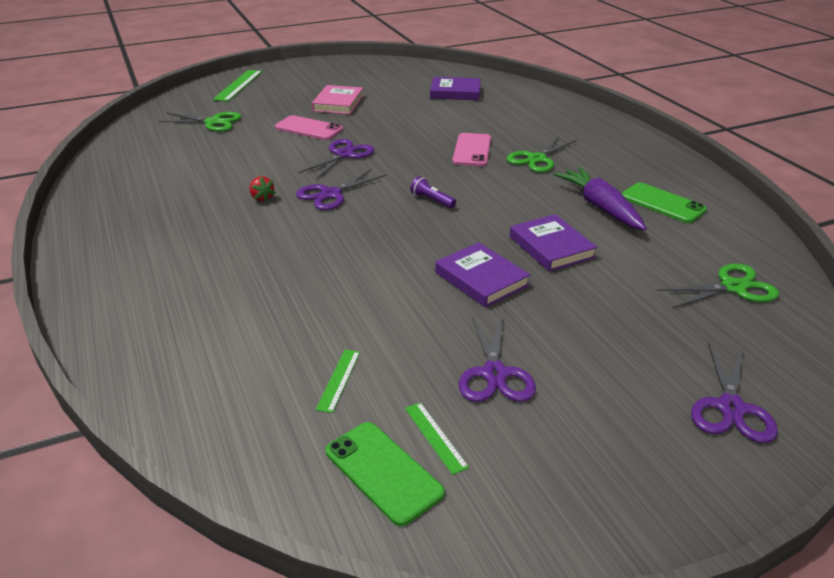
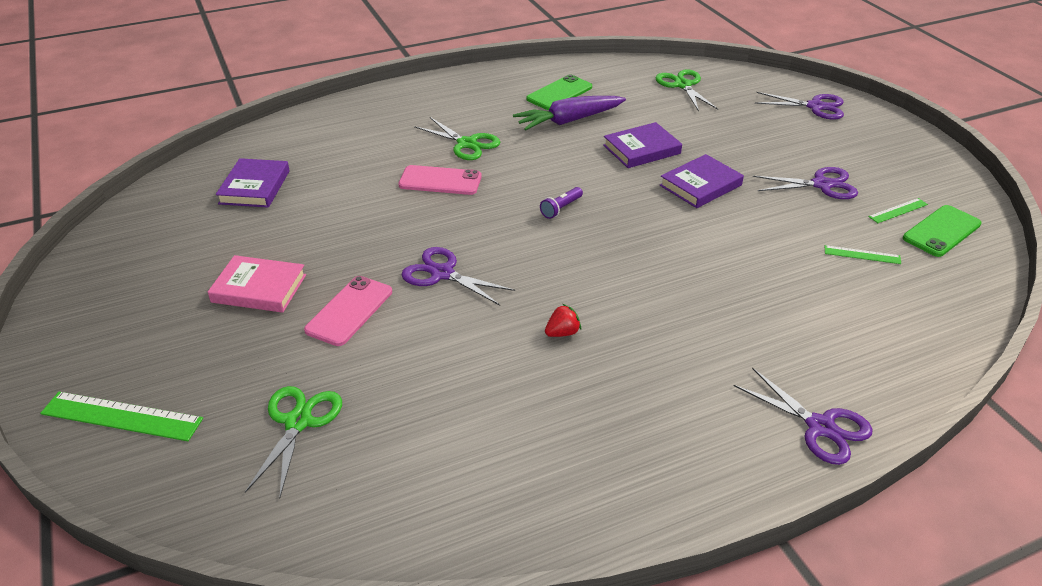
camera: 90 degrees left, 5 degrees up
purple scissors [296,169,387,210] -> purple scissors moved to [734,368,872,465]

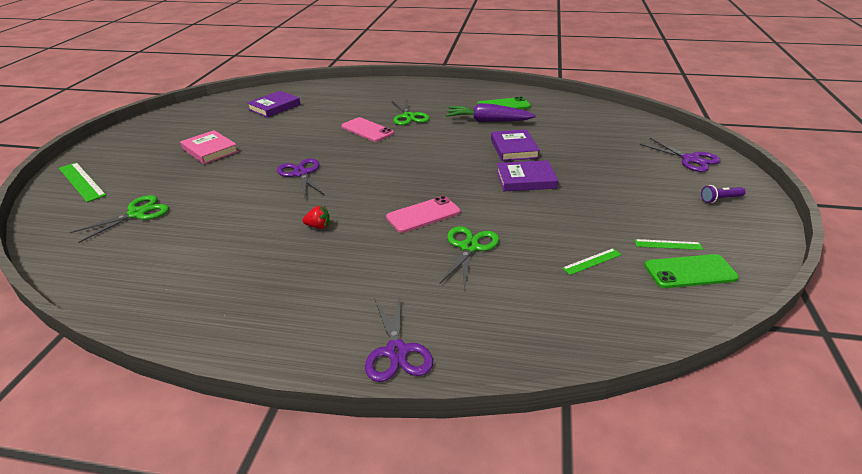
camera: 35 degrees right, 5 degrees down
pink phone [304,276,392,346] -> pink phone moved to [386,196,460,233]
purple flashlight [540,187,583,219] -> purple flashlight moved to [701,185,746,203]
purple book [603,122,682,168] -> purple book turned 75 degrees clockwise [491,129,540,161]
green scissors [655,69,718,111] -> green scissors moved to [440,226,499,290]
purple scissors [753,167,858,199] -> none
green ruler [825,245,901,264] -> green ruler turned 75 degrees counterclockwise [562,248,622,275]

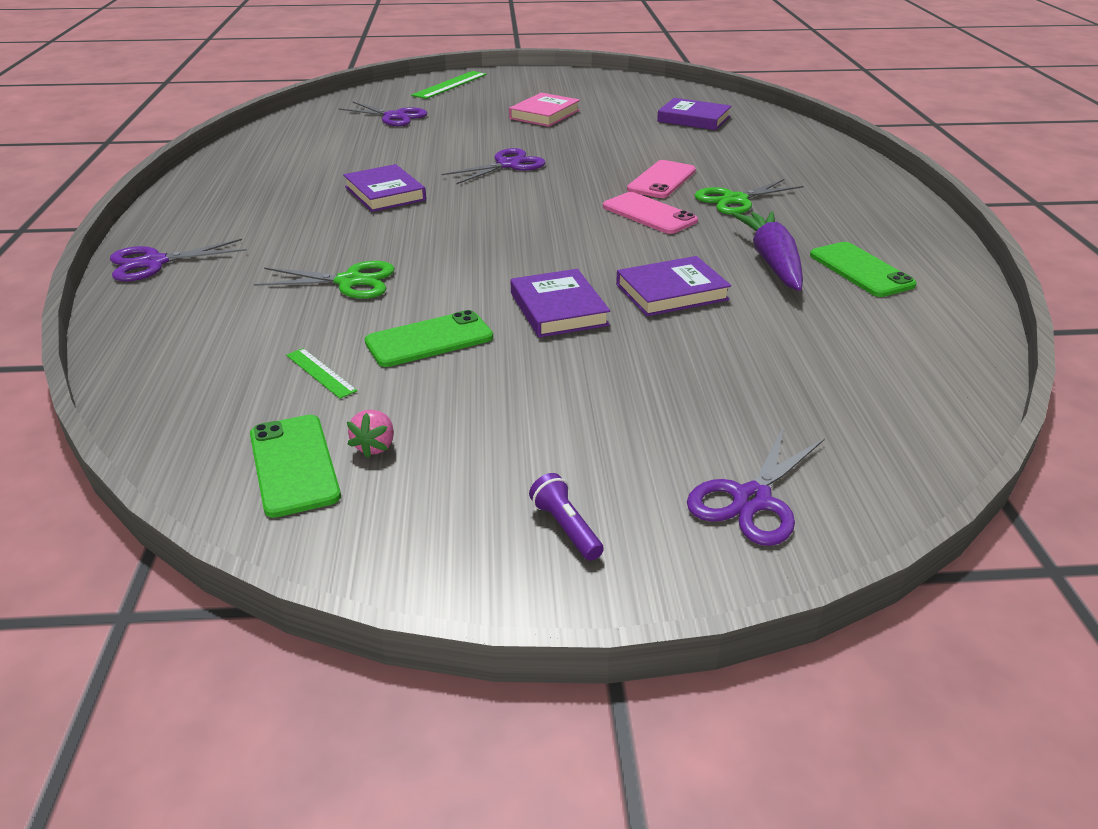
camera: 75 degrees right, 0 degrees up
green scissors [70,195,169,243] -> purple scissors [338,101,427,126]
red strawberry [303,206,330,229] -> purple book [343,164,426,212]
pink phone [386,196,460,233] -> pink phone moved to [603,192,698,234]
green ruler [634,239,703,250] -> pink strawberry [347,410,394,458]
none -> green phone [365,310,493,367]

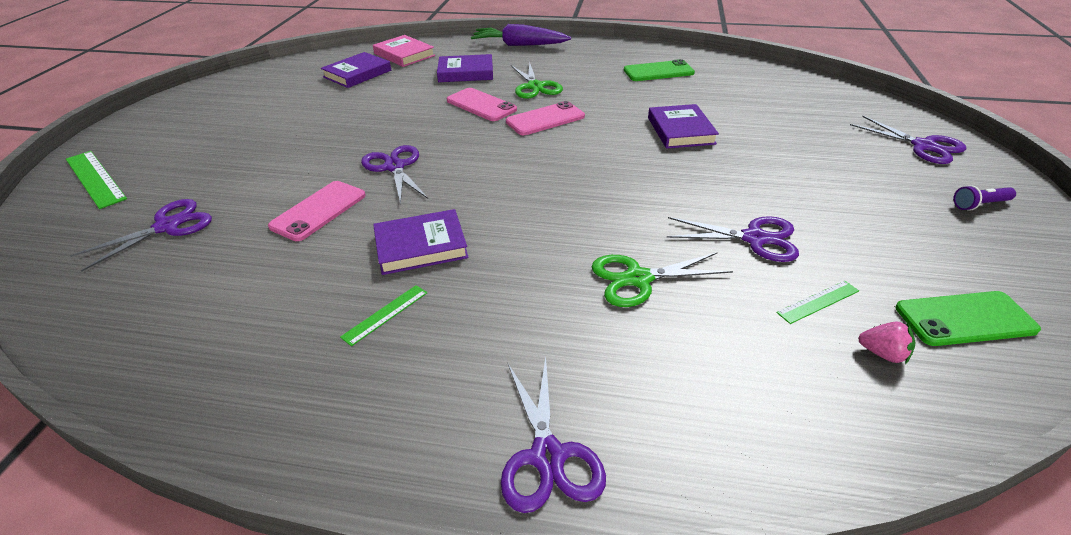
camera: 75 degrees left, 5 degrees up
green scissors [254,261,395,299] -> green scissors turned 120 degrees counterclockwise [592,252,733,307]
pink strawberry [347,410,394,458] -> pink strawberry moved to [858,322,916,364]
green phone [365,310,493,367] -> purple scissors [667,216,799,262]
pink book [509,93,580,127] -> pink book moved to [373,35,435,67]
purple book [511,269,610,337] -> purple book moved to [437,54,493,82]
purple carrot [732,211,803,291] -> purple carrot moved to [471,24,571,46]
none -> pink phone [268,181,366,241]
none -> green ruler [340,285,427,346]

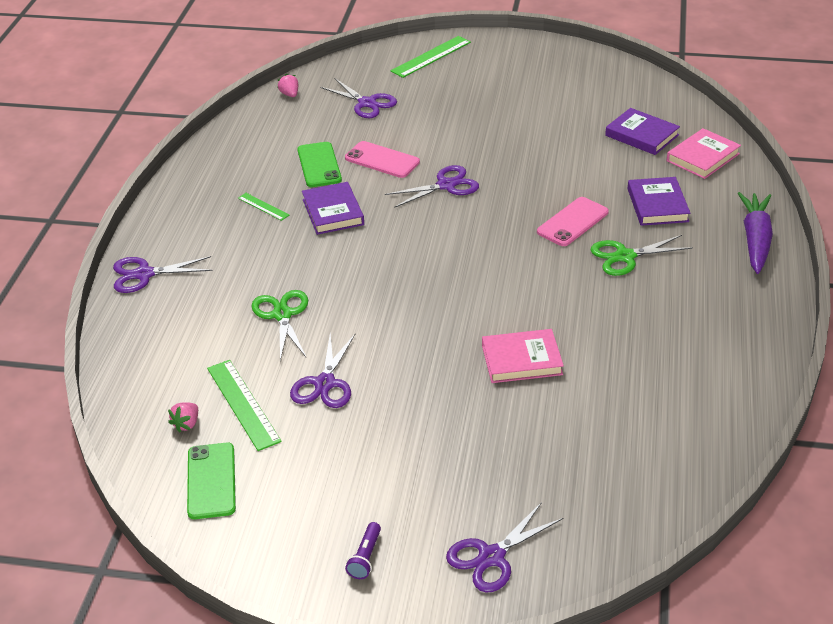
camera: 90 degrees right, 0 degrees up
pink phone [506,101,585,135] -> none
green phone [624,59,695,81] -> green phone moved to [297,142,342,187]
purple book [648,104,719,149] -> pink book [482,329,564,383]
green ruler [776,281,859,324] -> green ruler [207,360,282,451], size x1.81
purple flashlight [953,185,1016,211] -> purple flashlight turned 150 degrees counterclockwise [345,522,381,579]
none -> pink strawberry [277,73,298,97]

